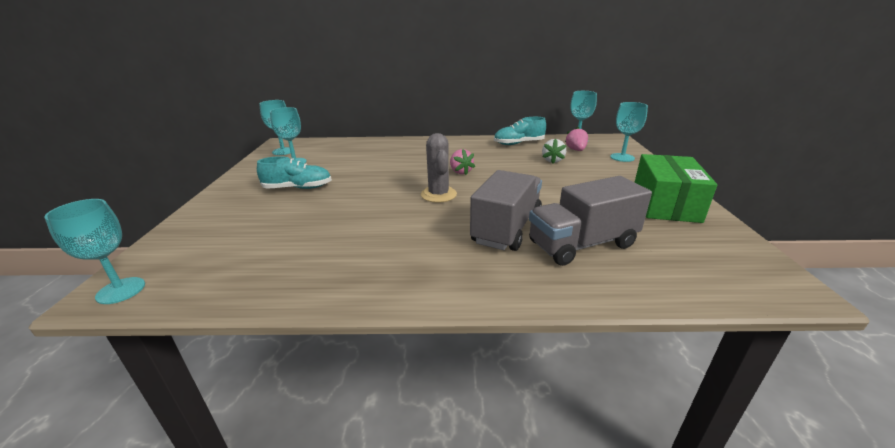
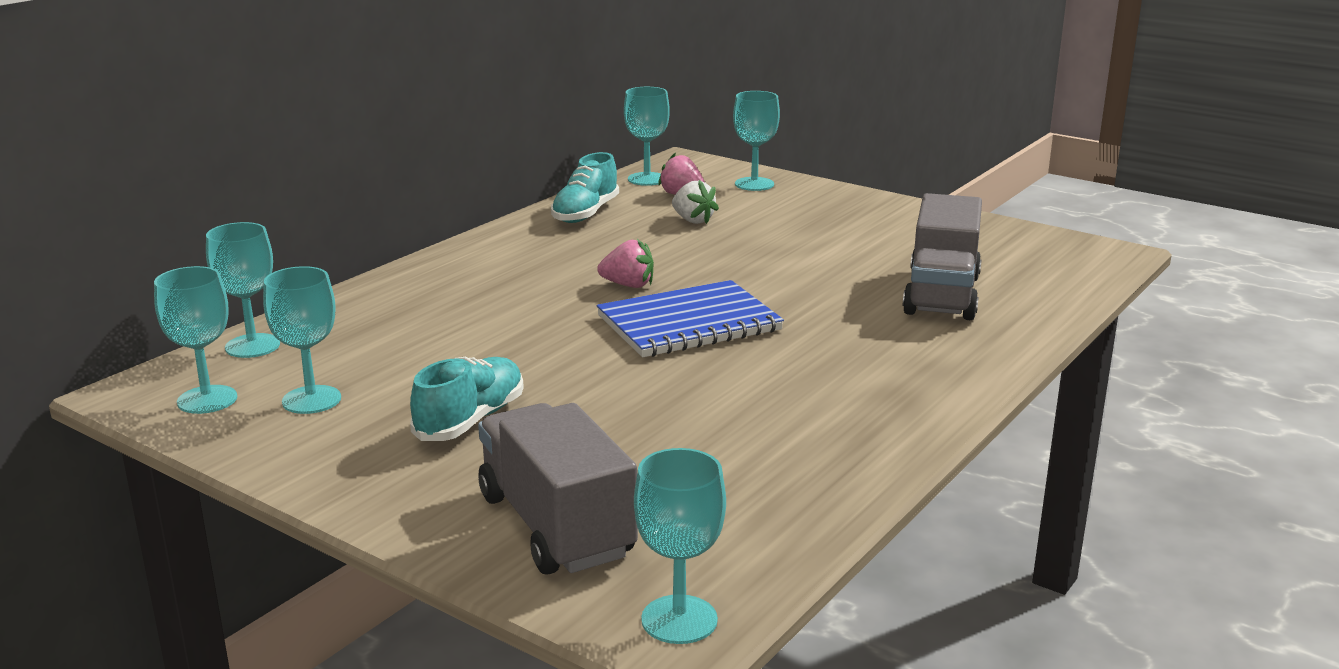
camera: 55 degrees left, 5 degrees down
grey cactus [421,133,457,203] -> blue notebook [597,280,784,357]
grey truck [470,170,542,251] -> grey truck moved to [478,403,638,575]
green box [635,154,717,223] -> none
none -> turquoise goblet [206,222,280,358]

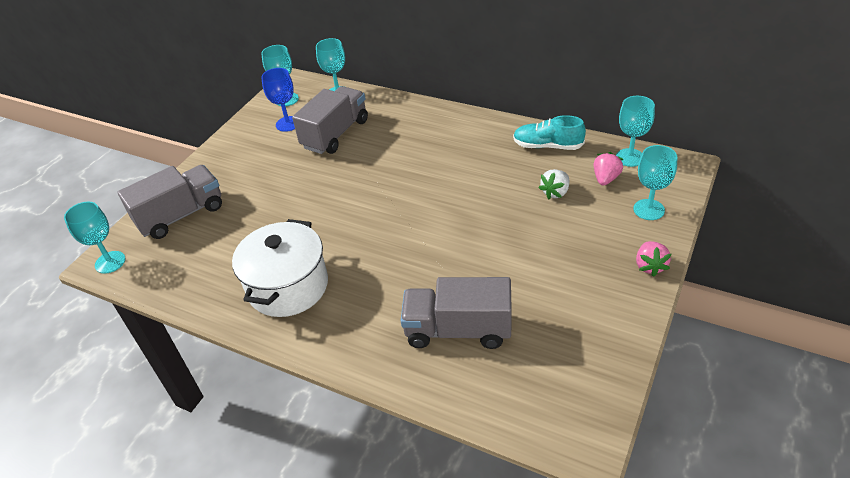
camera: 85 degrees right, 20 degrees up
turquoise goblet [263,266,341,414] -> blue goblet [261,68,295,132]
turquoise shoe [410,356,524,441] -> none
pink strawberry [597,239,654,288] -> pink strawberry moved to [636,241,671,277]
blue notebook [597,280,784,357] -> none
none -> white pot [232,219,328,317]
none -> grey truck [292,86,368,154]

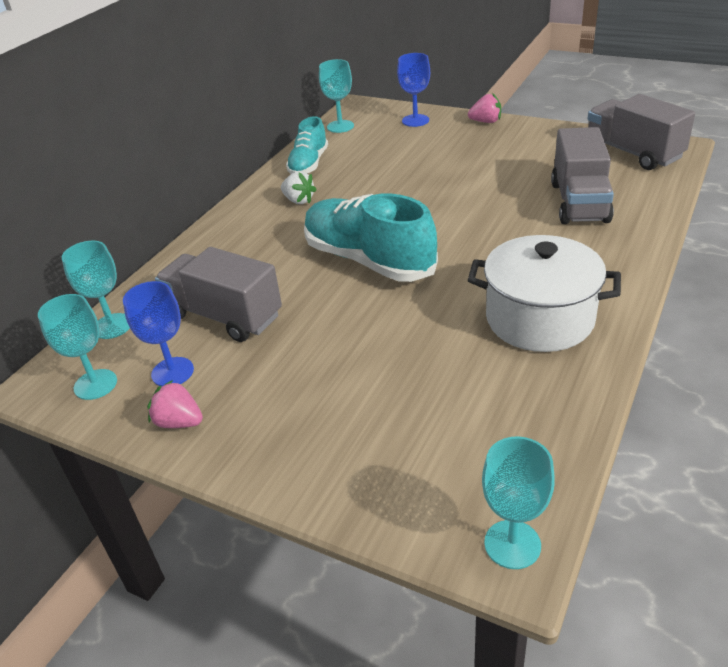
camera: 90 degrees left, 5 degrees down
grey truck [118,165,222,239] -> grey truck moved to [587,94,695,170]
white strawberry [539,169,569,199] -> white strawberry moved to [281,171,317,204]
pink strawberry [593,152,623,186] -> pink strawberry moved to [147,380,203,428]
turquoise goblet [633,145,677,220] -> blue goblet [397,53,430,127]
none -> turquoise shoe [304,193,438,282]

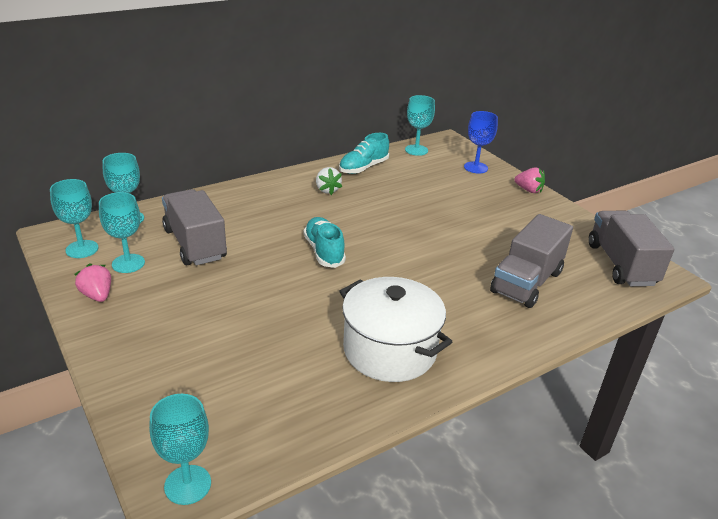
camera: 25 degrees right, 5 degrees down
blue goblet [123,281,194,386] -> turquoise goblet [99,192,145,273]
turquoise shoe [304,193,438,282] -> turquoise shoe [304,217,346,268], size x0.58

